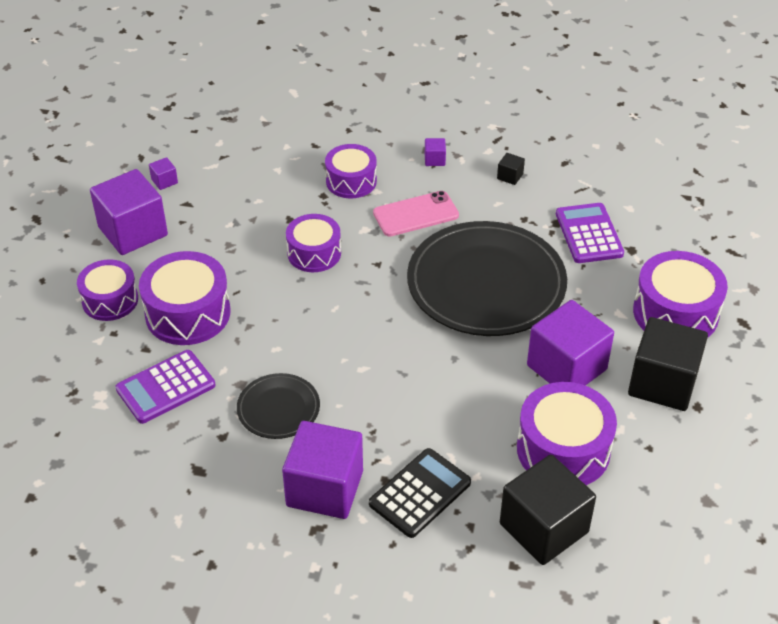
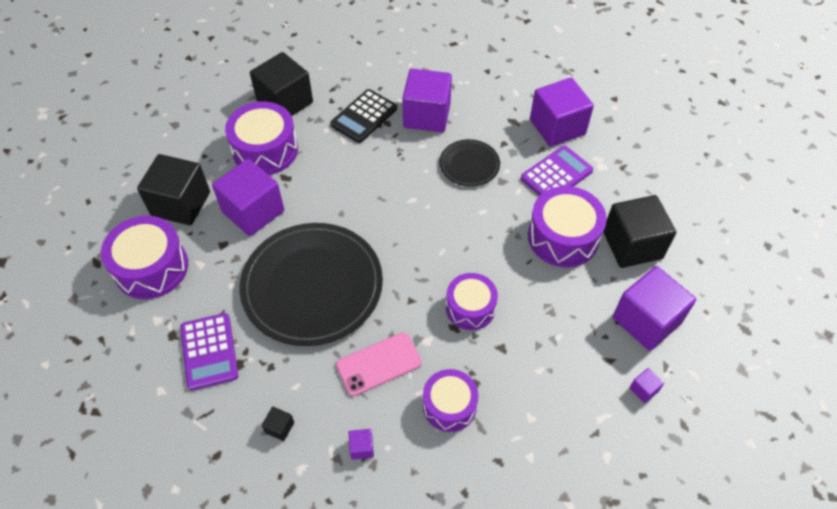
camera: 175 degrees right, 10 degrees up
purple drum [77,259,138,321] -> black cube [603,195,676,268]
none -> purple cube [530,77,594,147]

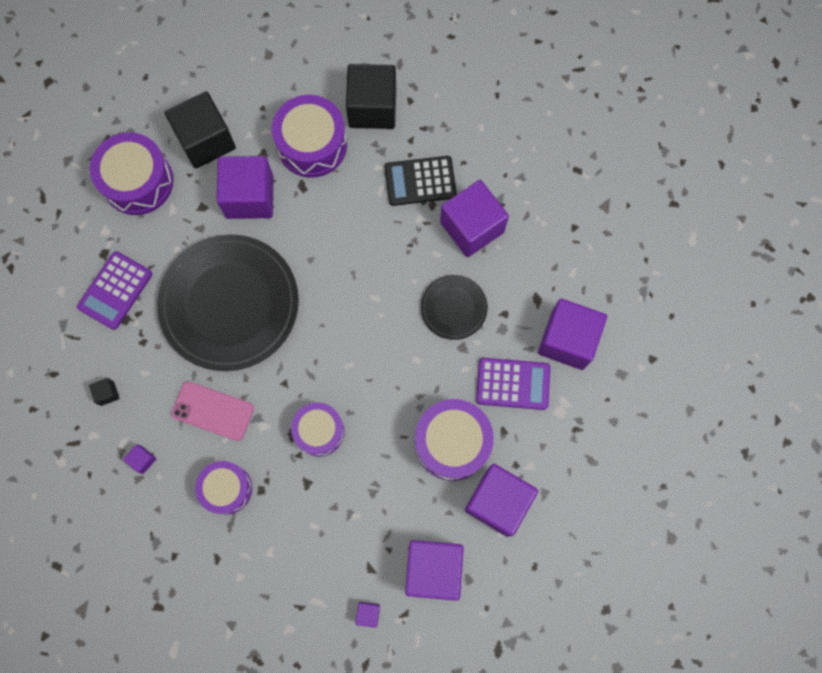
camera: 45 degrees right, 20 degrees up
black cube [603,195,676,268] -> purple cube [465,464,538,537]

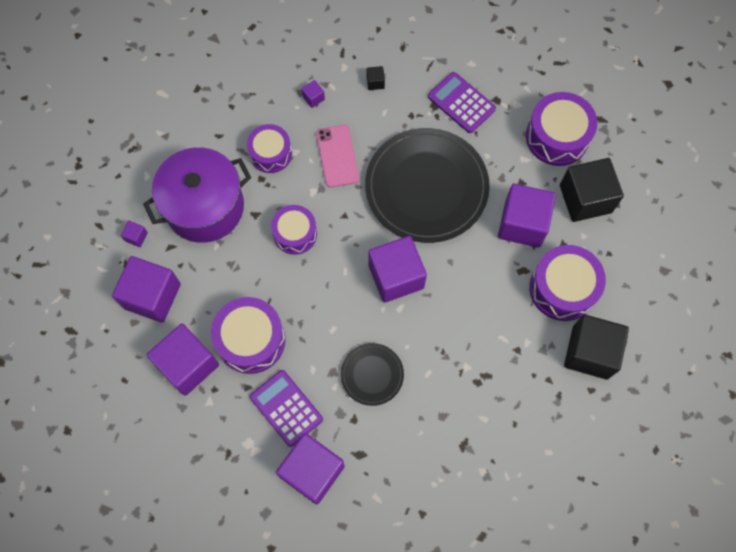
camera: 105 degrees right, 5 degrees down
pink phone [171,381,254,441] -> pink phone turned 45 degrees counterclockwise [316,125,359,188]
black calculator [385,156,457,206] -> none
purple cube [440,180,509,257] -> purple cube moved to [368,236,427,303]
purple calculator [476,358,550,410] -> purple calculator turned 120 degrees clockwise [250,370,323,447]
none -> purple pot [143,147,251,243]

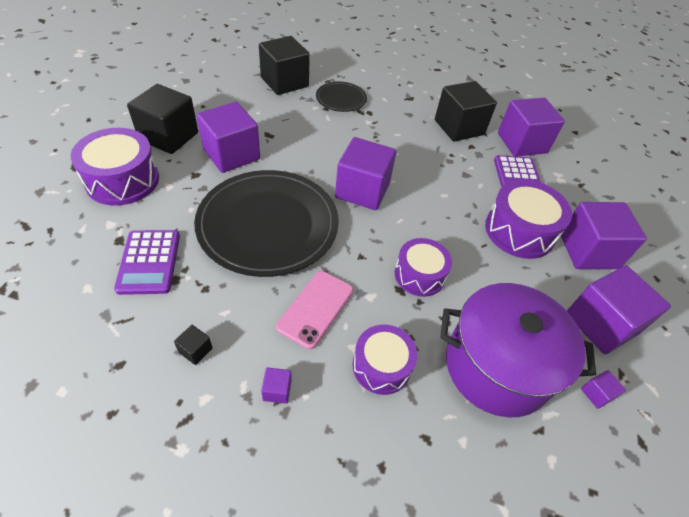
camera: 145 degrees left, 20 degrees down
black plate [341,343,404,406] -> black plate moved to [316,82,367,112]
purple drum [529,245,606,321] -> none
none -> black cube [435,81,497,142]

